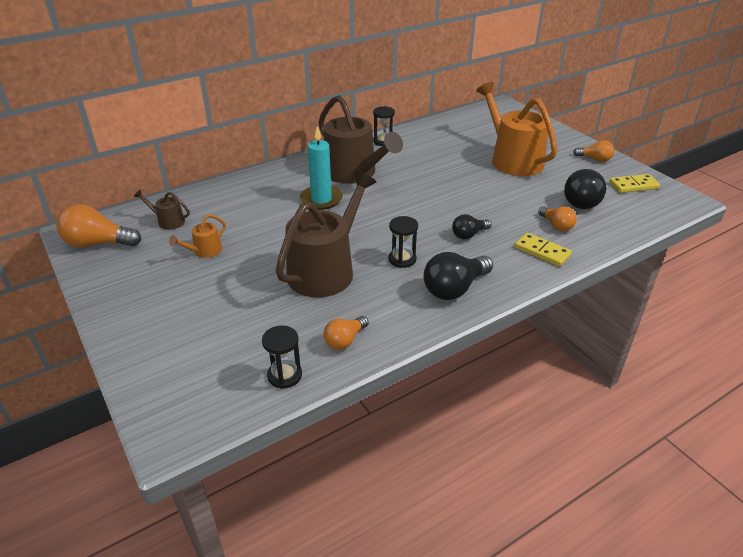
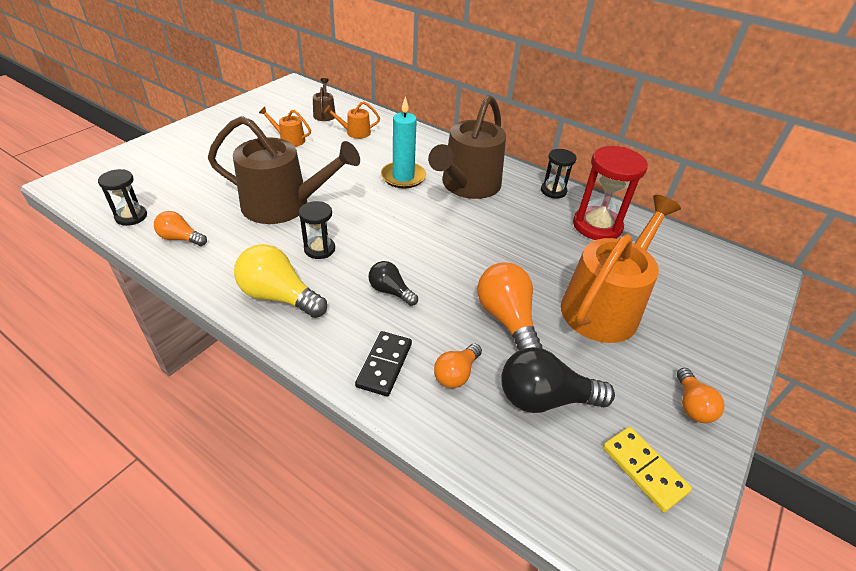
camera: 65 degrees right, 5 degrees up
orange light bulb [57,204,141,247] -> orange light bulb moved to [477,262,542,351]
black light bulb [424,252,493,300] -> yellow light bulb [234,244,327,318]
yellow domino [515,233,572,267] -> black domino [355,331,412,396]
none -> orange watering can [324,101,380,139]
none -> red hourglass [573,146,648,240]

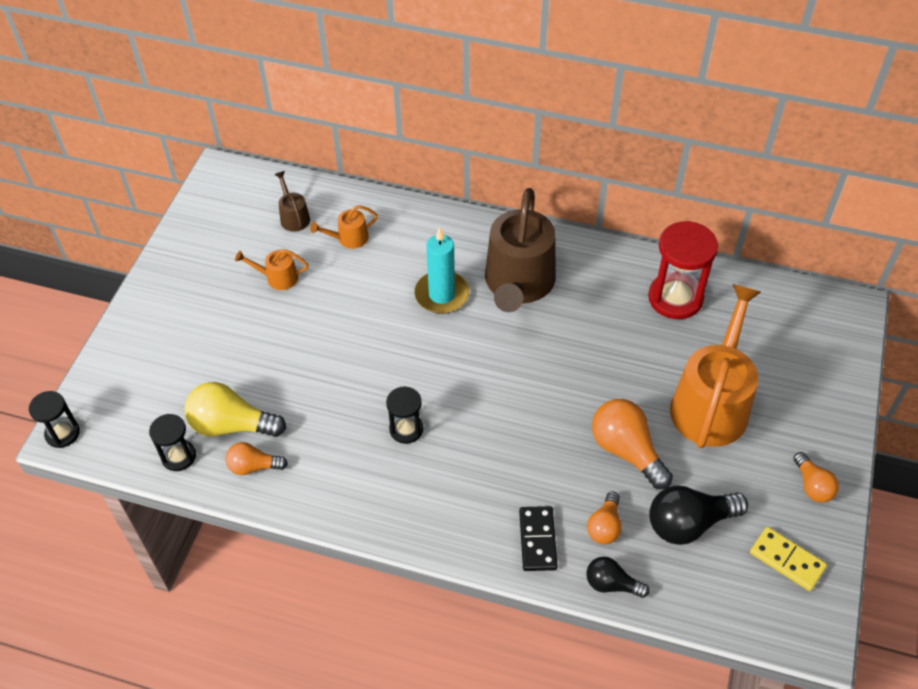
camera: 15 degrees left, 10 degrees up
brown watering can [208,116,360,224] -> none
yellow light bulb [234,244,327,318] -> yellow light bulb moved to [184,382,286,437]
black light bulb [368,261,418,306] -> black light bulb moved to [587,557,649,598]
black hourglass [541,149,576,198] -> black hourglass moved to [29,391,80,448]

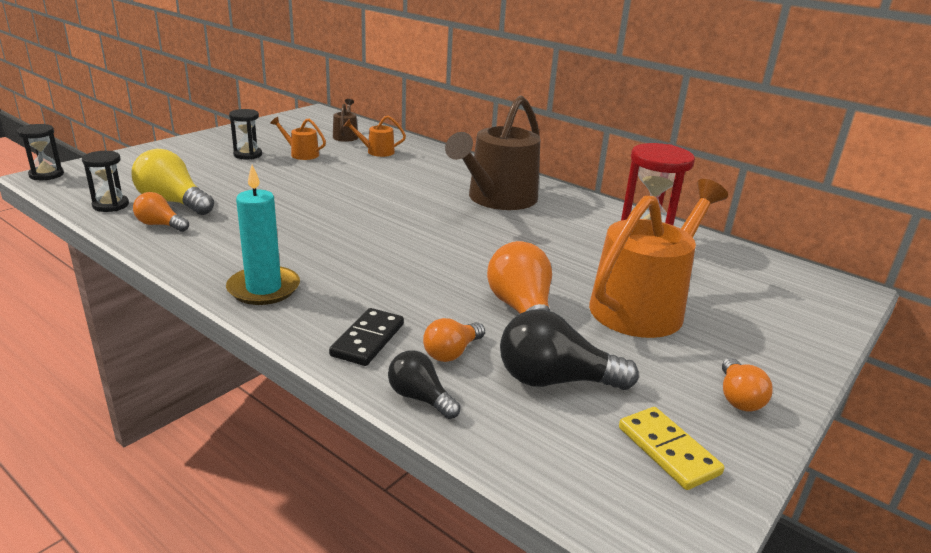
camera: 20 degrees right, 25 degrees down
black hourglass [386,386,423,444] -> black hourglass moved to [229,109,262,160]
turquoise candle [414,227,469,314] -> turquoise candle moved to [226,165,300,305]

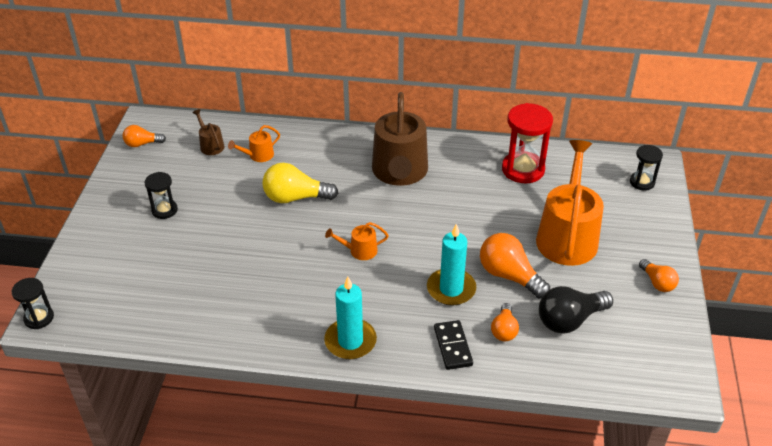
camera: 30 degrees left, 15 degrees up
black hourglass [82,151,129,212] -> black hourglass moved to [630,145,663,191]
yellow light bulb [131,149,214,215] -> yellow light bulb moved to [262,163,338,203]
orange light bulb [133,192,189,232] -> orange light bulb moved to [122,125,166,147]
orange watering can [270,117,326,160] -> orange watering can moved to [325,222,389,260]
black light bulb [388,350,461,419] -> none
yellow domino [619,407,724,490] -> none
none -> turquoise candle [427,224,476,305]

